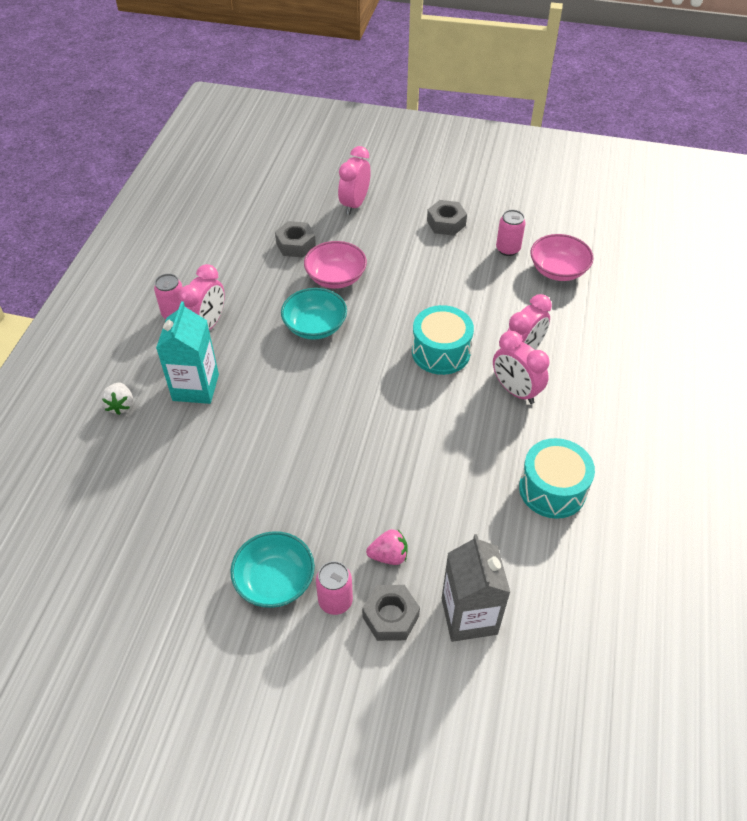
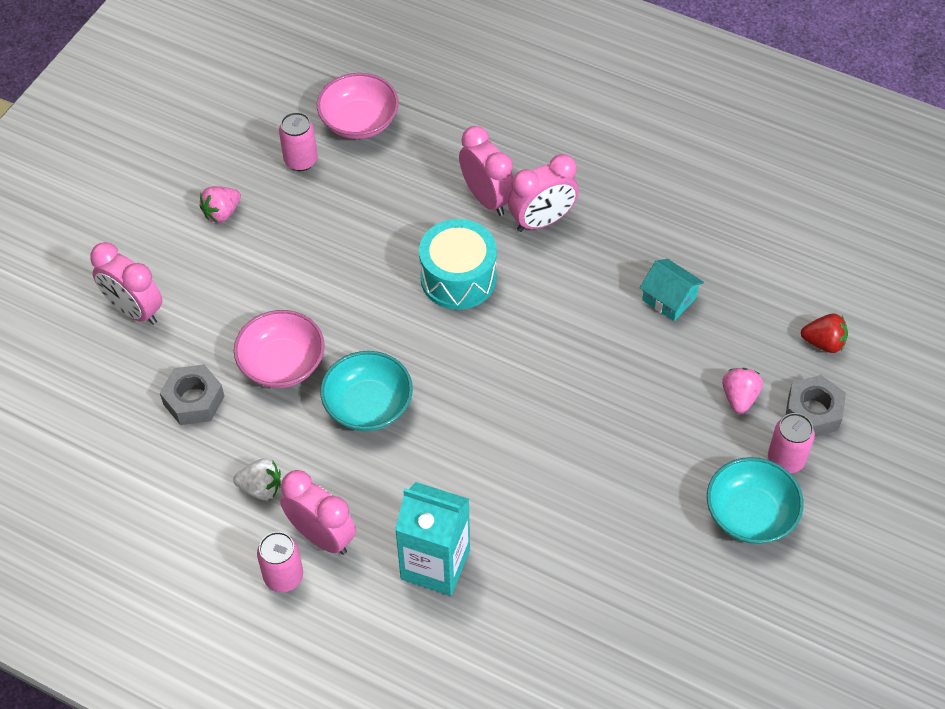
camera: 75 degrees left, 5 degrees up
white strawberry [101,383,133,415] -> white strawberry moved to [233,458,281,500]
grey nut [427,200,467,236] -> pink strawberry [199,186,241,223]
grey carton [441,534,510,642] -> red strawberry [801,314,848,353]
turquoise drum [519,438,595,519] -> none
none -> turquoise house [639,259,704,321]

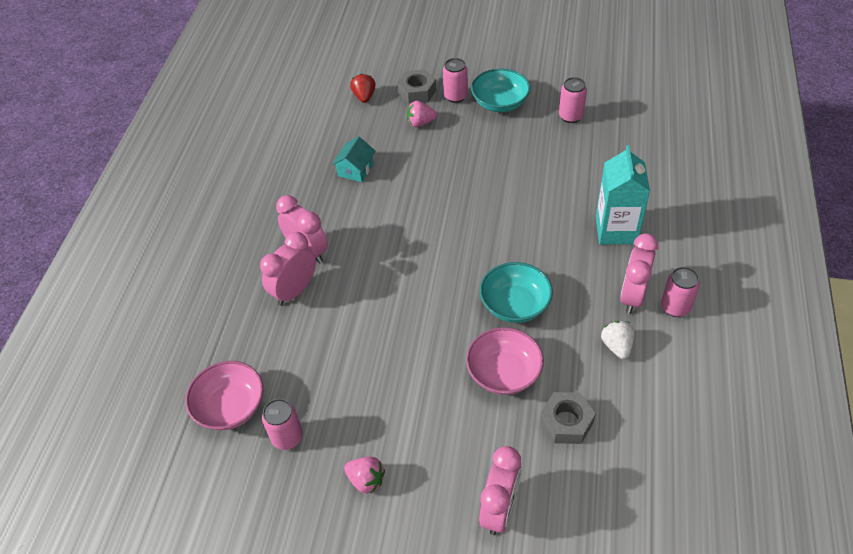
camera: 105 degrees left, 5 degrees down
turquoise drum [419,219,497,310] -> none
none -> pink can [559,77,587,123]

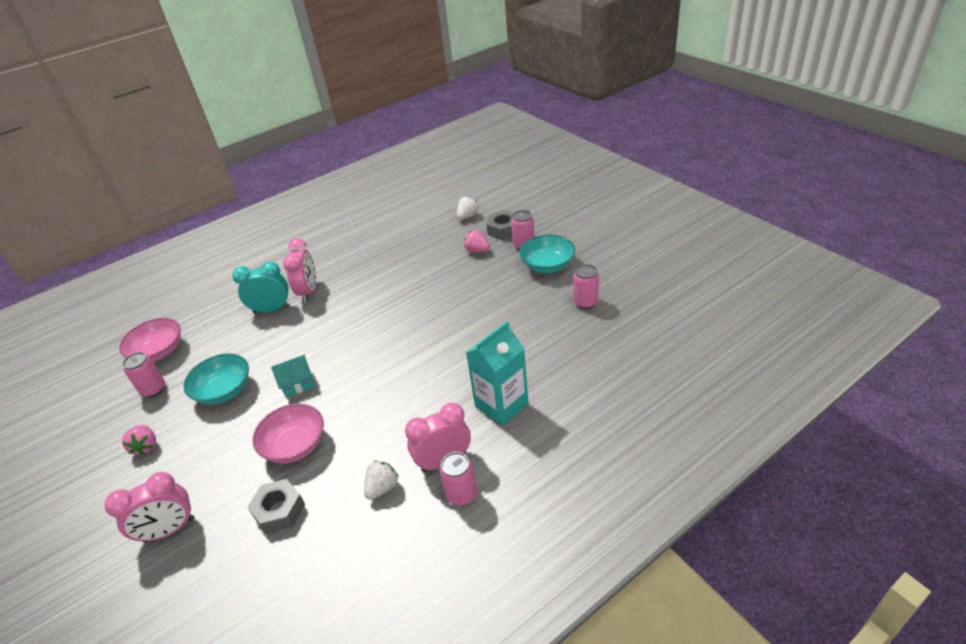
camera: 45 degrees right, 10 degrees down
pink clock [260,232,316,306] -> turquoise clock [232,262,290,313]
turquoise house [332,136,376,182] -> turquoise house moved to [271,355,314,398]
red strawberry [350,74,376,103] -> white strawberry [457,196,479,220]
turquoise bowl [480,262,553,323] -> turquoise bowl moved to [183,353,249,405]

